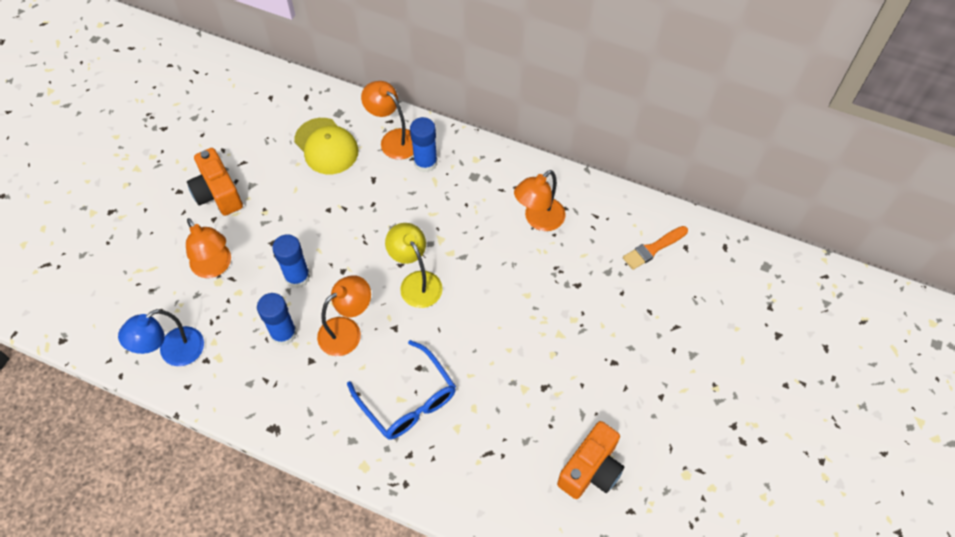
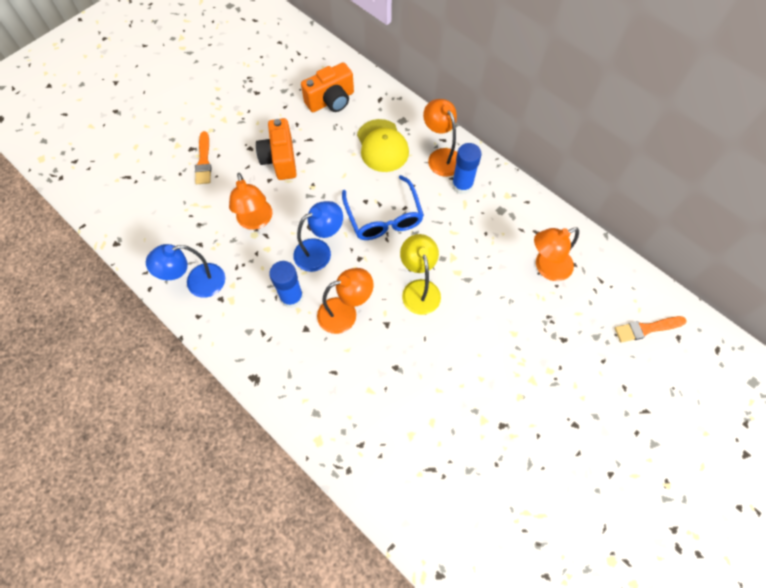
camera: 20 degrees right, 5 degrees up
blue glue stick [272,234,310,288] -> blue lamp [293,201,343,272]
blue glasses [347,340,456,439] -> blue glasses moved to [342,175,424,240]
orange camera [557,421,624,499] -> orange camera moved to [301,62,354,112]
none -> orange brush [195,131,211,184]

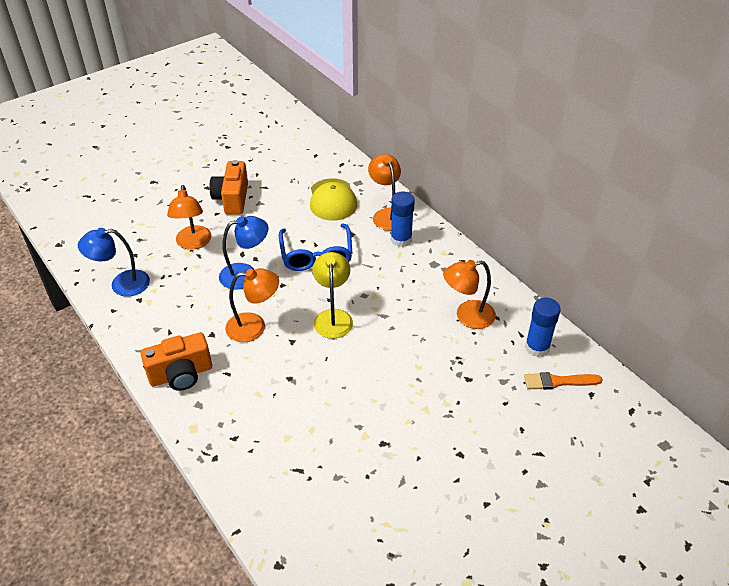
camera: 10 degrees right, 20 degrees down
orange brush [195,131,211,184] -> none
blue glue stick [269,261,304,308] -> blue glue stick moved to [525,297,561,357]
orange camera [301,62,354,112] -> orange camera moved to [141,332,212,391]

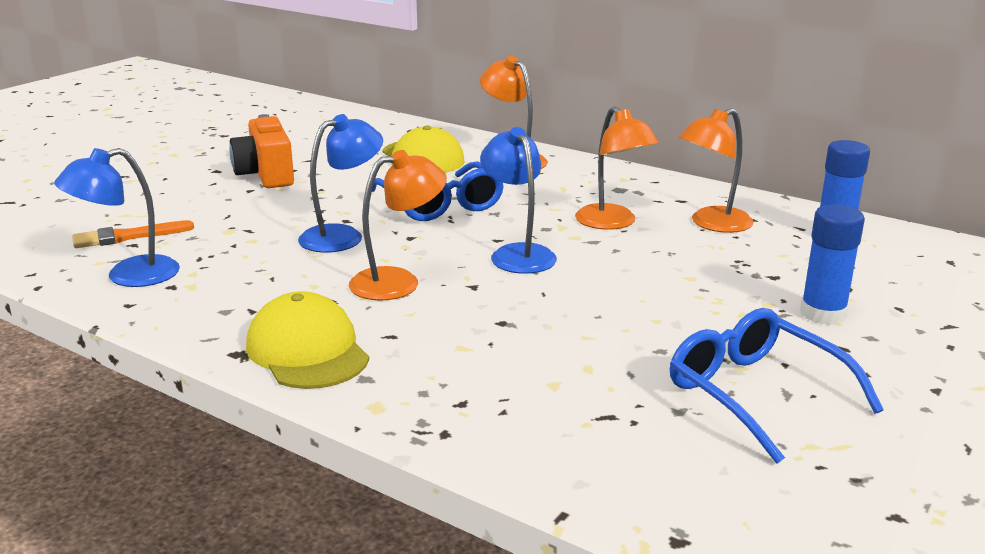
camera: 20 degrees left, 20 degrees down
orange camera [141,332,212,391] -> yellow cap [246,291,369,389]
orange lamp [167,185,212,250] -> orange lamp moved to [575,106,659,230]
yellow lamp [312,252,353,339] -> blue lamp [480,127,557,274]
blue glue stick [391,192,415,247] -> blue glue stick moved to [800,205,865,325]
orange brush [524,372,603,390] -> orange brush moved to [72,220,194,248]
none -> blue glasses [670,308,884,464]

